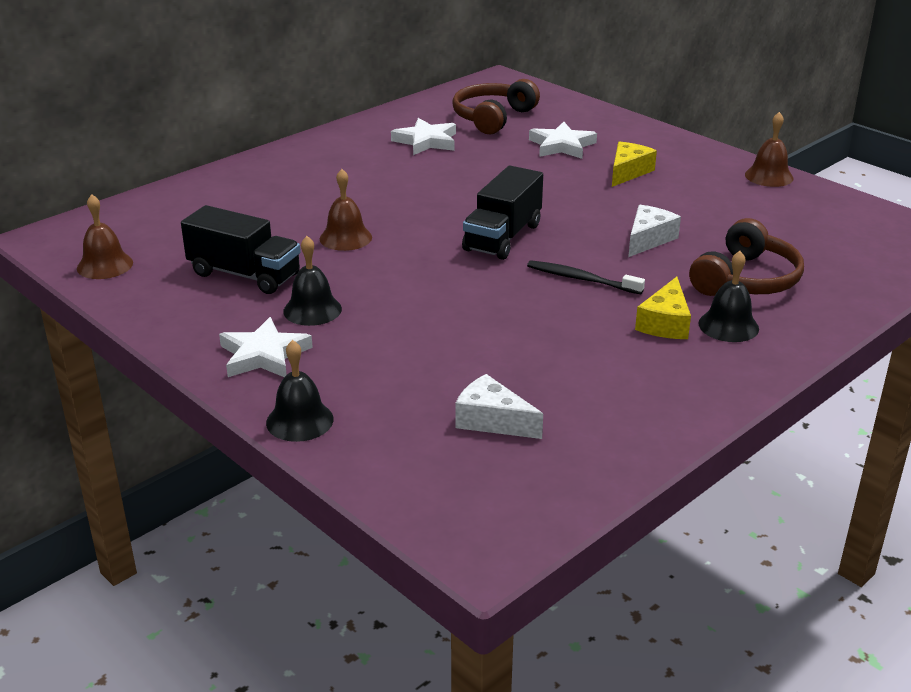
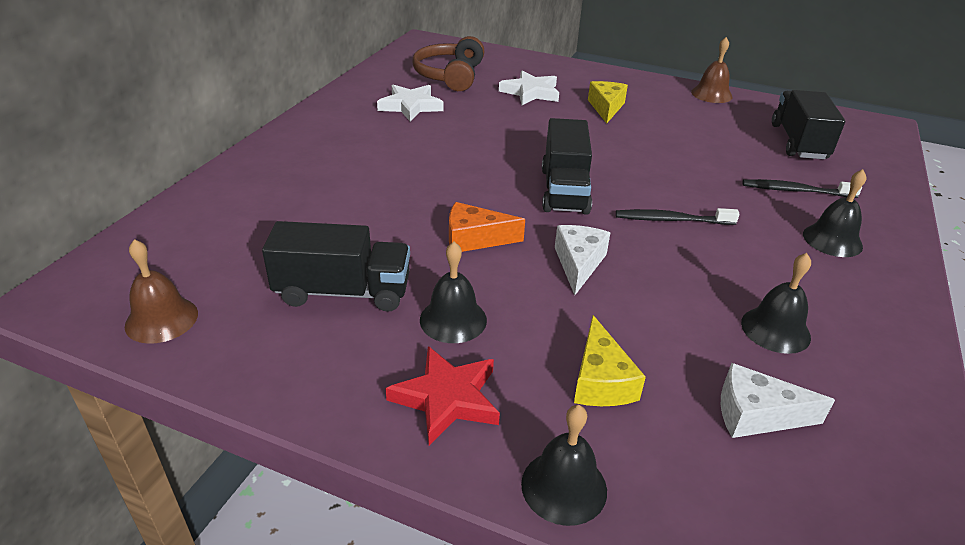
camera: 25 degrees left, 5 degrees up
white star [219,317,313,377] -> red star [385,346,500,446]
brown bell [320,169,372,251] -> none
white cheese [628,205,681,257] -> white cheese moved to [555,225,610,295]
yellow cheese [635,277,691,339] -> yellow cheese moved to [574,315,646,406]
brown headphones [689,218,804,296] -> black toothbrush [742,179,862,198]
none -> orange cheese [449,202,525,252]
none -> black bell [741,253,811,354]
none -> black truck [772,90,845,159]

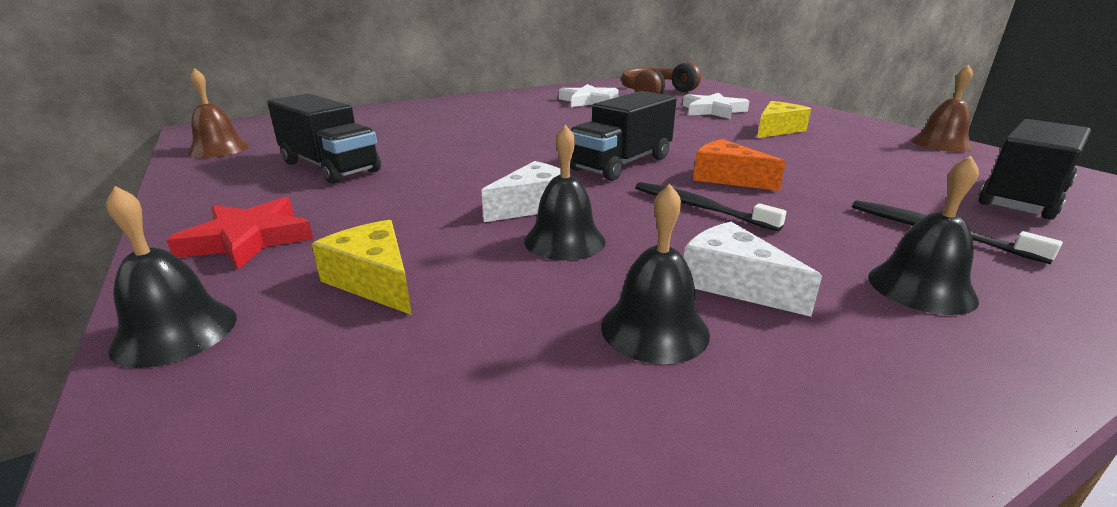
camera: 40 degrees right, 10 degrees down
black bell [420,242,487,343] -> black bell moved to [524,125,606,261]
orange cheese [449,202,525,252] -> orange cheese moved to [693,139,786,191]
yellow cheese [574,315,646,406] -> yellow cheese turned 105 degrees clockwise [312,220,412,315]
white cheese [721,363,835,438] -> white cheese moved to [683,222,822,316]

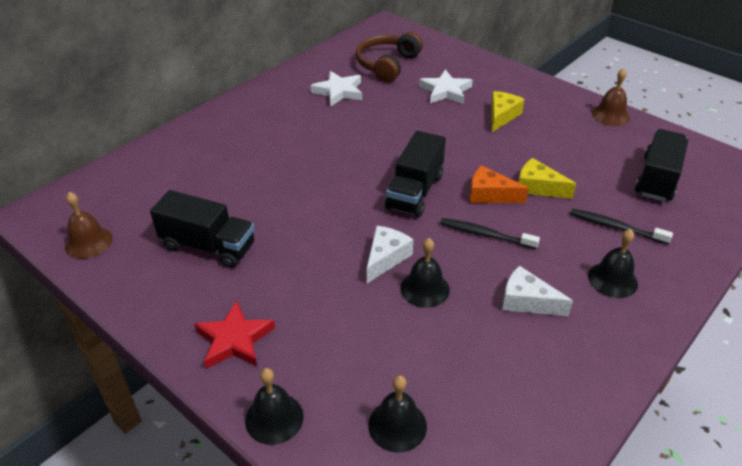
camera: 20 degrees left, 15 degrees up
yellow cheese [312,220,412,315] -> yellow cheese moved to [518,158,576,199]
black bell [601,184,710,364] -> black bell moved to [368,375,427,453]

